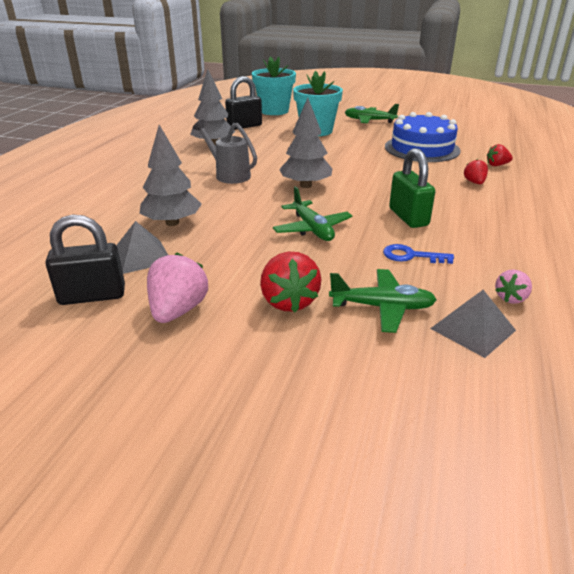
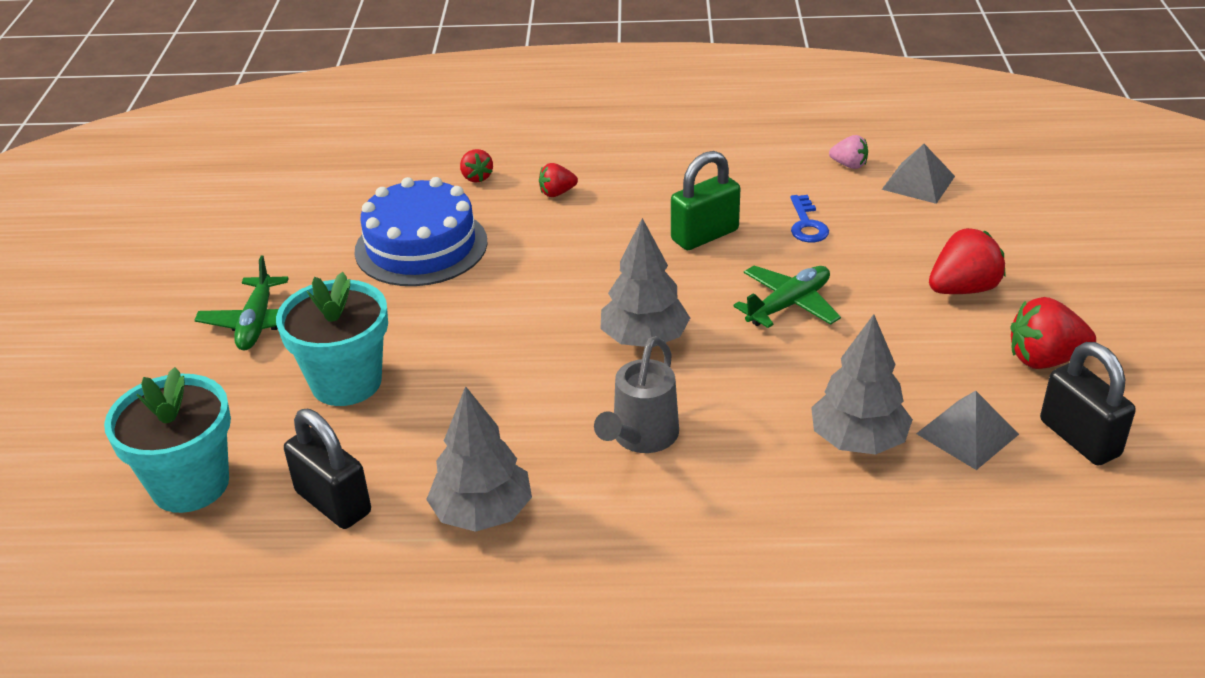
camera: 105 degrees left, 5 degrees up
pink strawberry [147,253,208,323] -> red strawberry [1011,297,1096,369]
green plane [329,269,437,333] -> none

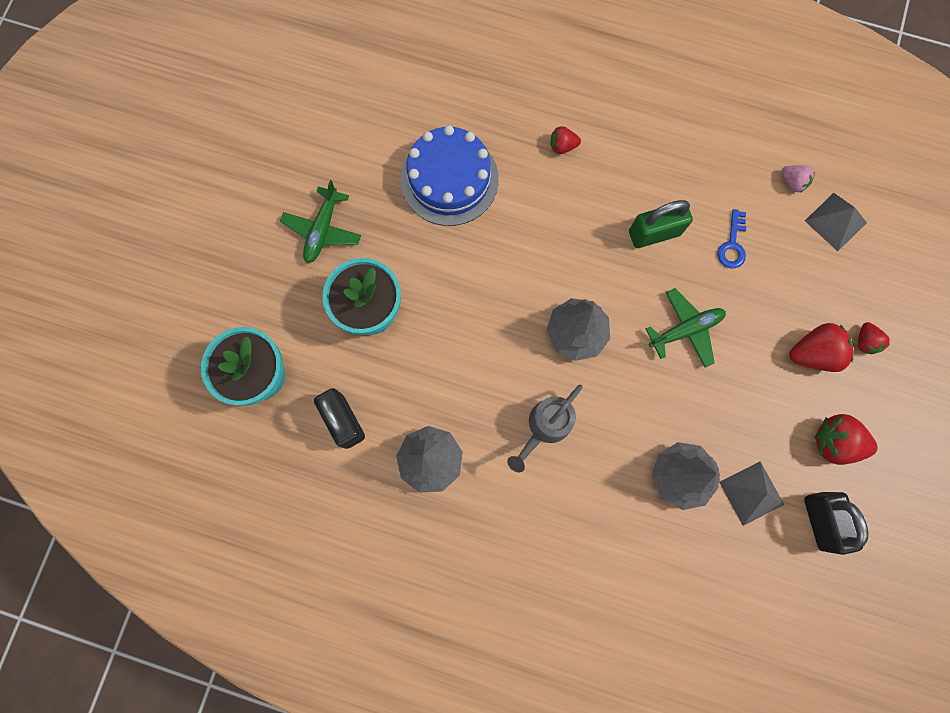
camera: 15 degrees right, 40 degrees up
red strawberry [460,149,493,183] -> red strawberry moved to [858,322,890,354]

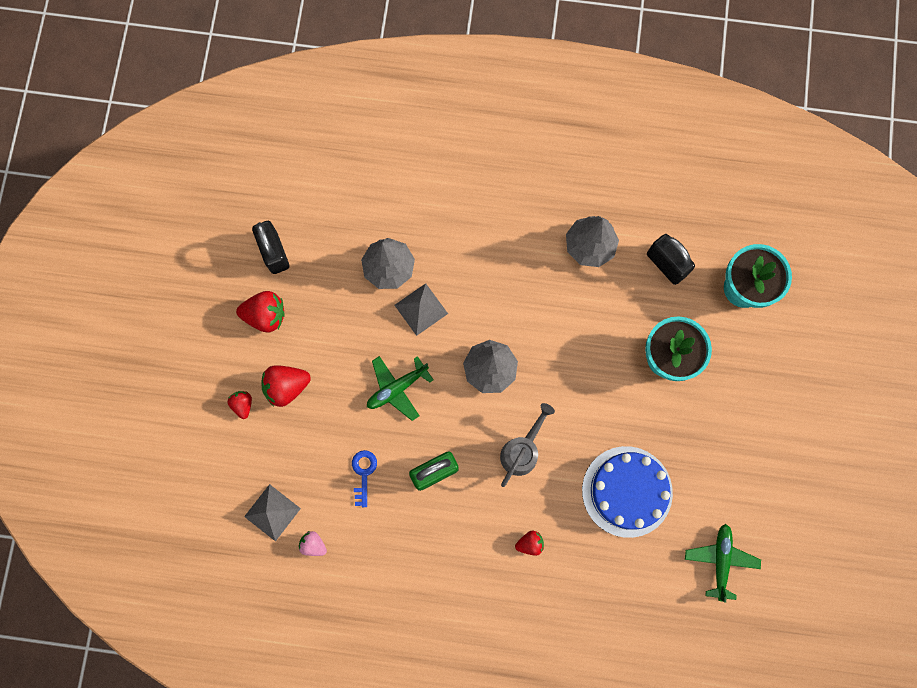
camera: 170 degrees right, 0 degrees up
green plane [280,180,361,263] -> green plane moved to [685,524,761,603]
grey watering can [507,384,583,472] -> grey watering can moved to [500,403,555,487]
grey pyramid [719,462,784,526] -> grey pyramid moved to [394,283,448,336]

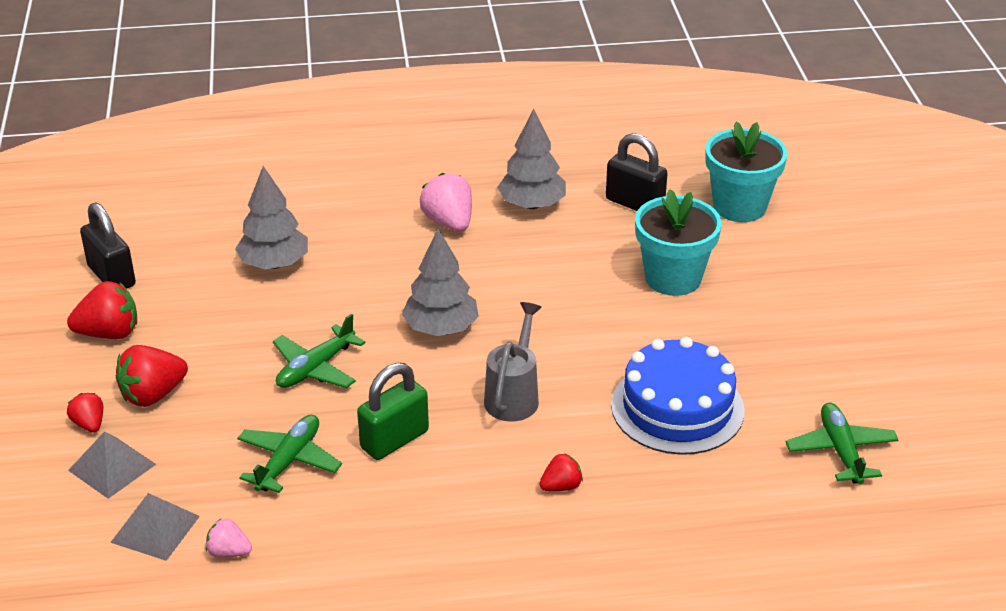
camera: 15 degrees left, 40 degrees down
blue key [352,450,377,507] -> green plane [237,415,342,493]
grey pyramid [394,283,448,336] -> grey pyramid moved to [68,432,156,499]
none -> pink strawberry [420,173,472,232]

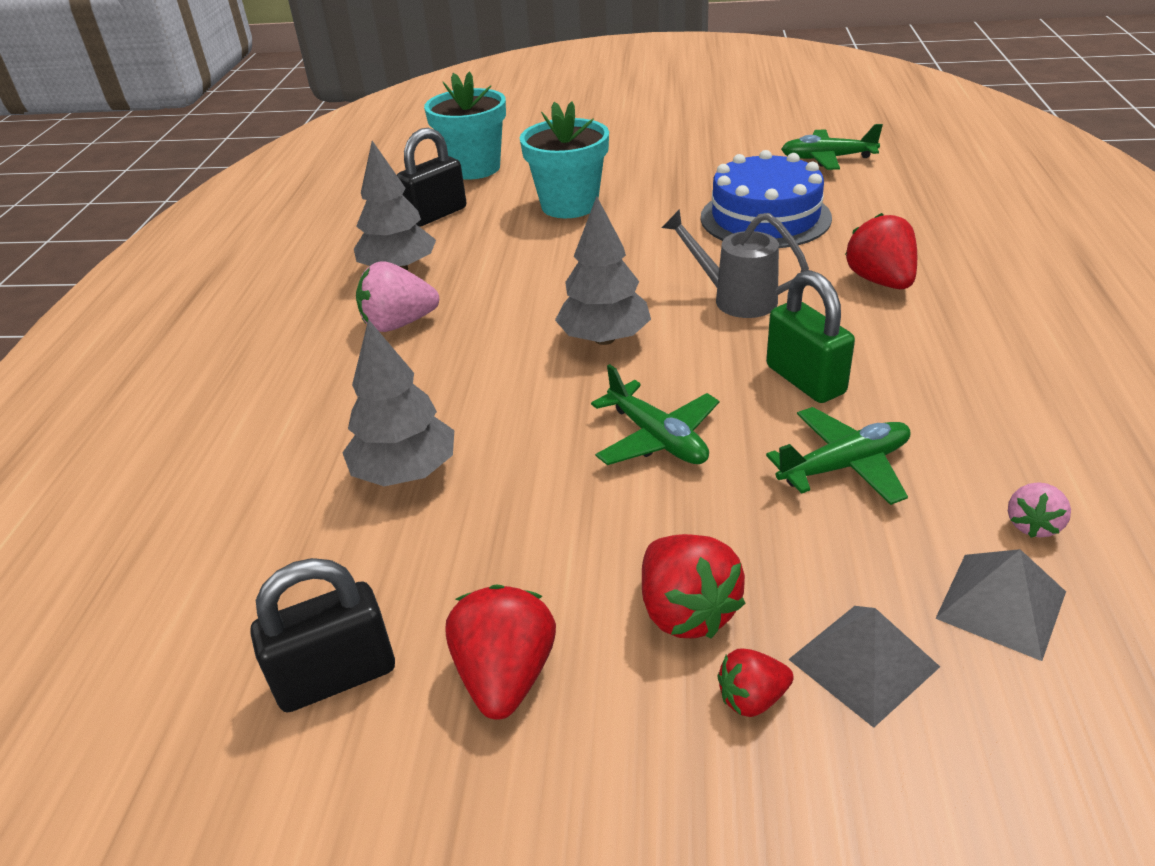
camera: 75 degrees left, 0 degrees up
green plane [237,415,342,493] -> green plane turned 120 degrees clockwise [766,407,911,505]
red strawberry [539,453,583,491] -> red strawberry [845,213,917,289], size x1.73

